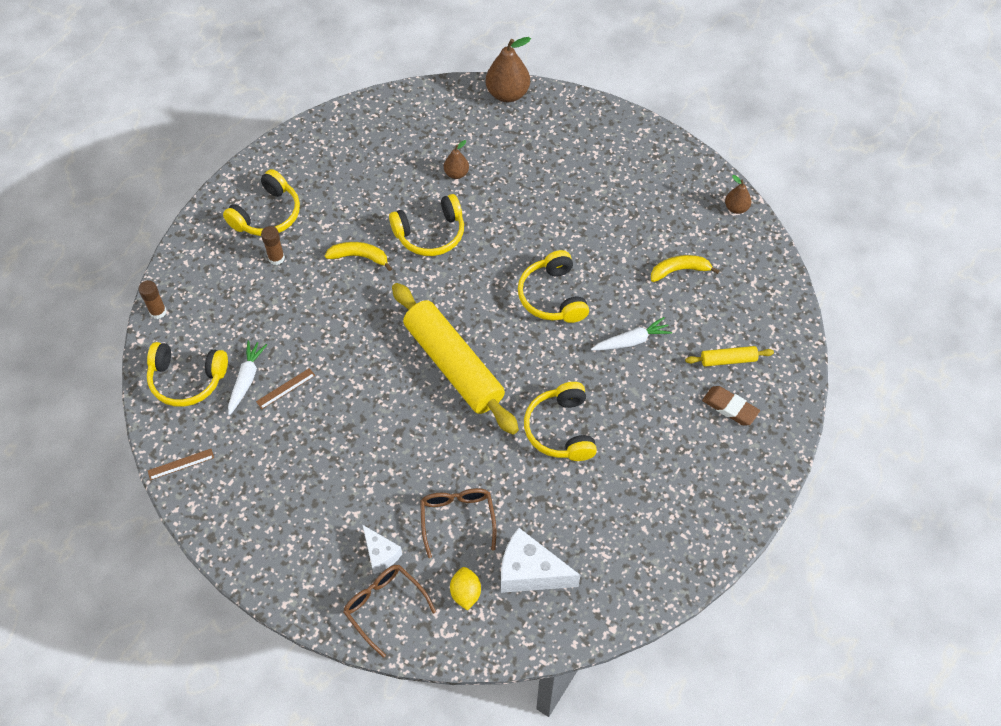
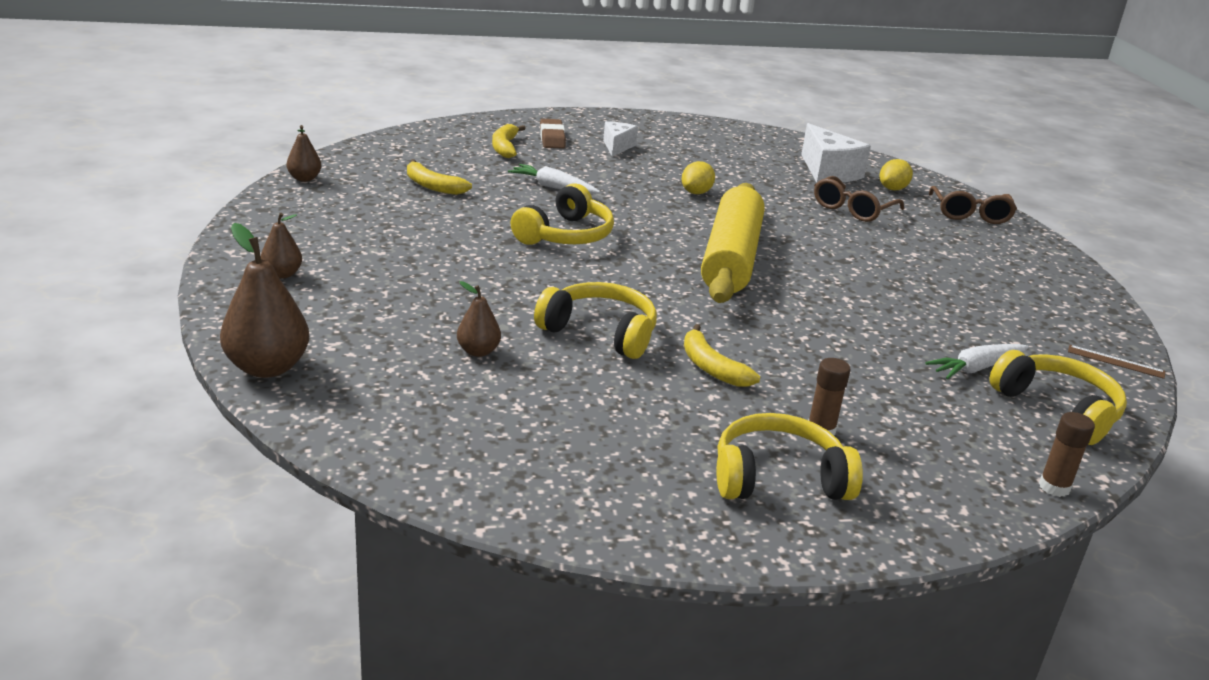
camera: 135 degrees left, 30 degrees down
brown ruler [256,368,315,409] -> none
white cheese [363,525,402,574] -> white cheese moved to [603,121,638,157]
yellow headphones [524,382,597,461] -> yellow lemon [682,161,715,194]
yellow rolling pin [685,346,774,367] -> yellow banana [492,124,525,158]
none -> brown pear [261,213,302,279]

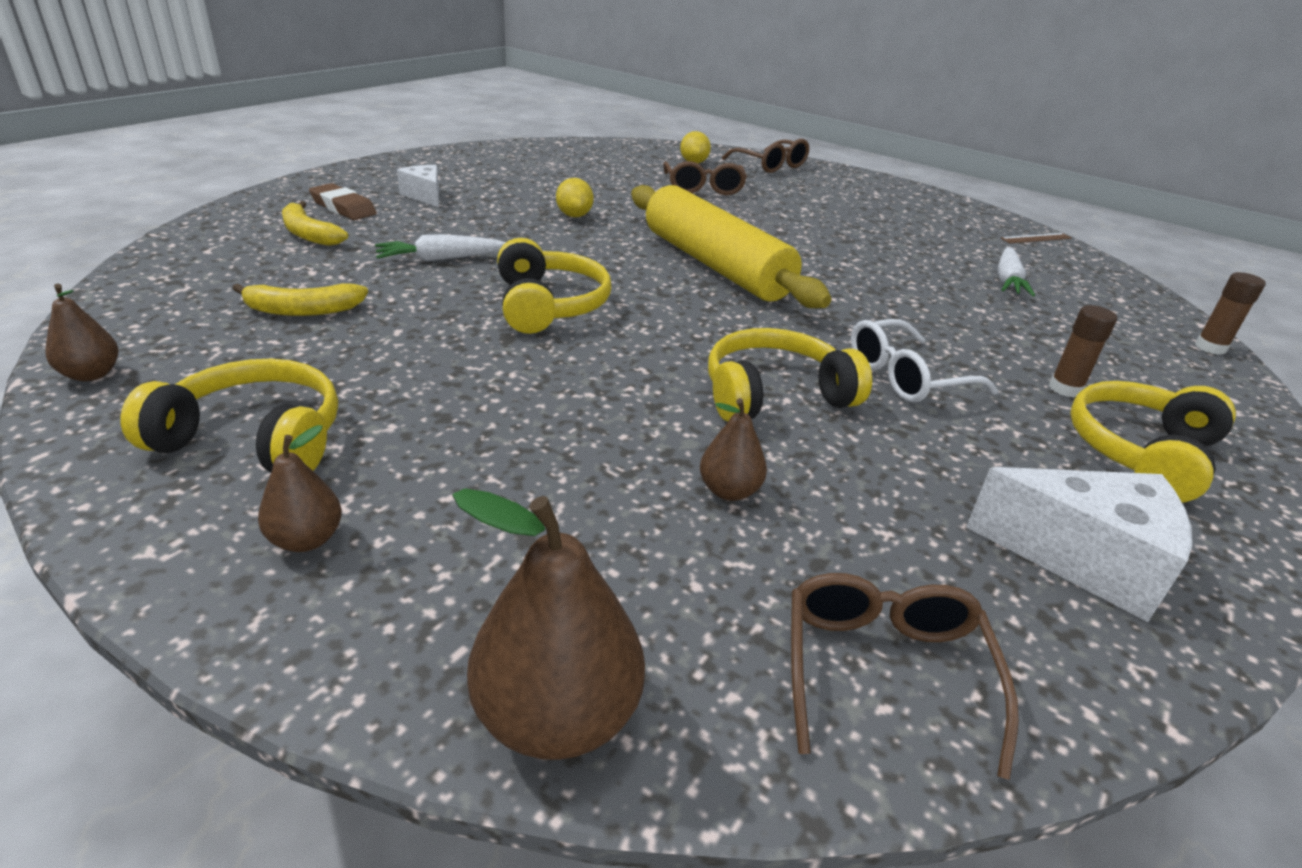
camera: 45 degrees left, 5 degrees up
yellow banana [684,324,760,387] -> white glasses [851,319,998,403]
white cheese [801,123,871,183] -> white cheese moved to [966,467,1192,622]
yellow headphones [989,350,1127,445] -> yellow headphones moved to [120,359,338,472]
none -> brown glasses [791,573,1019,780]

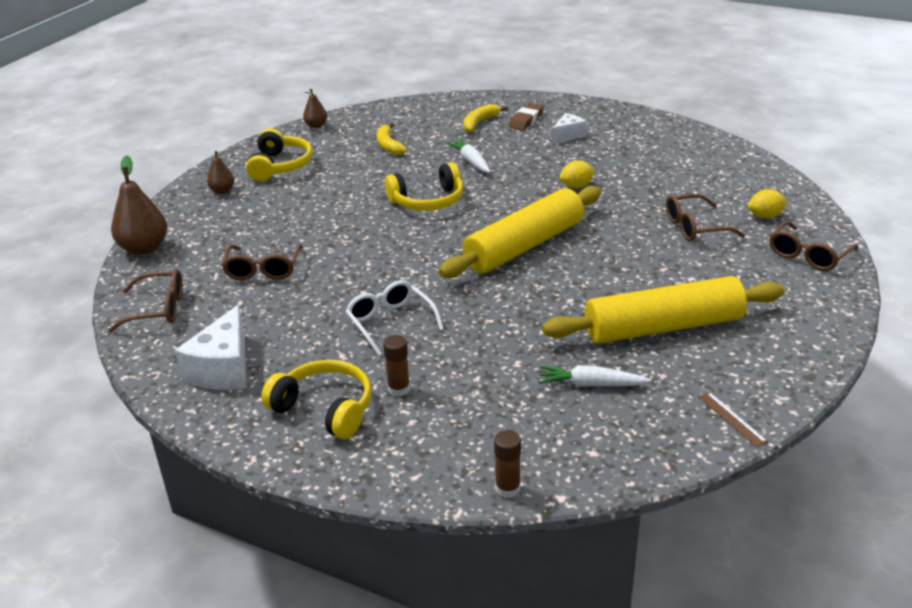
camera: 85 degrees right, 0 degrees up
brown pear [700,398,767,501] -> brown glasses [222,243,303,280]
yellow headphones [708,328,872,422] -> none
none -> yellow rolling pin [542,276,785,344]

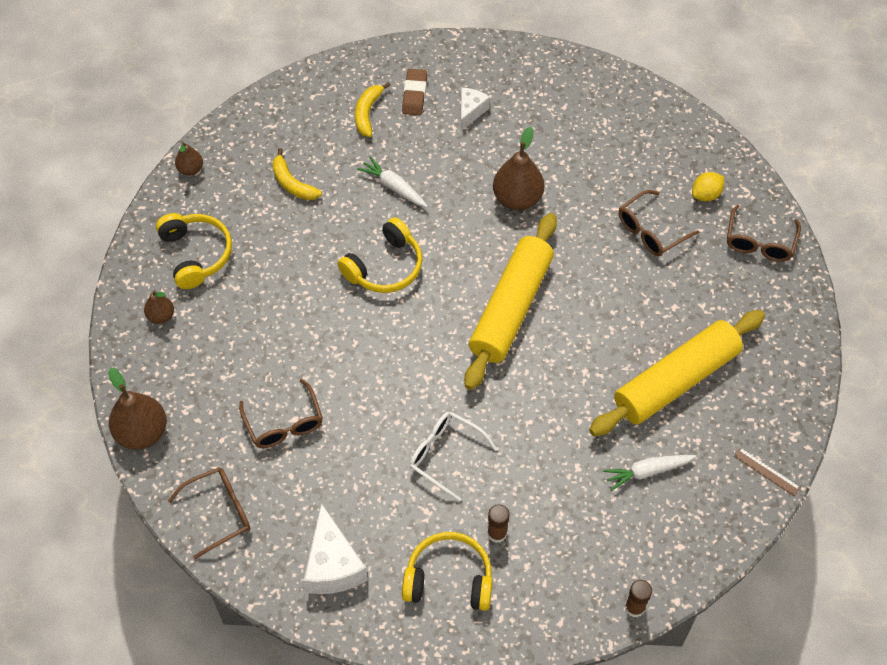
camera: 25 degrees left, 25 degrees up
yellow lemon [559,160,595,188] -> brown pear [493,127,544,210]

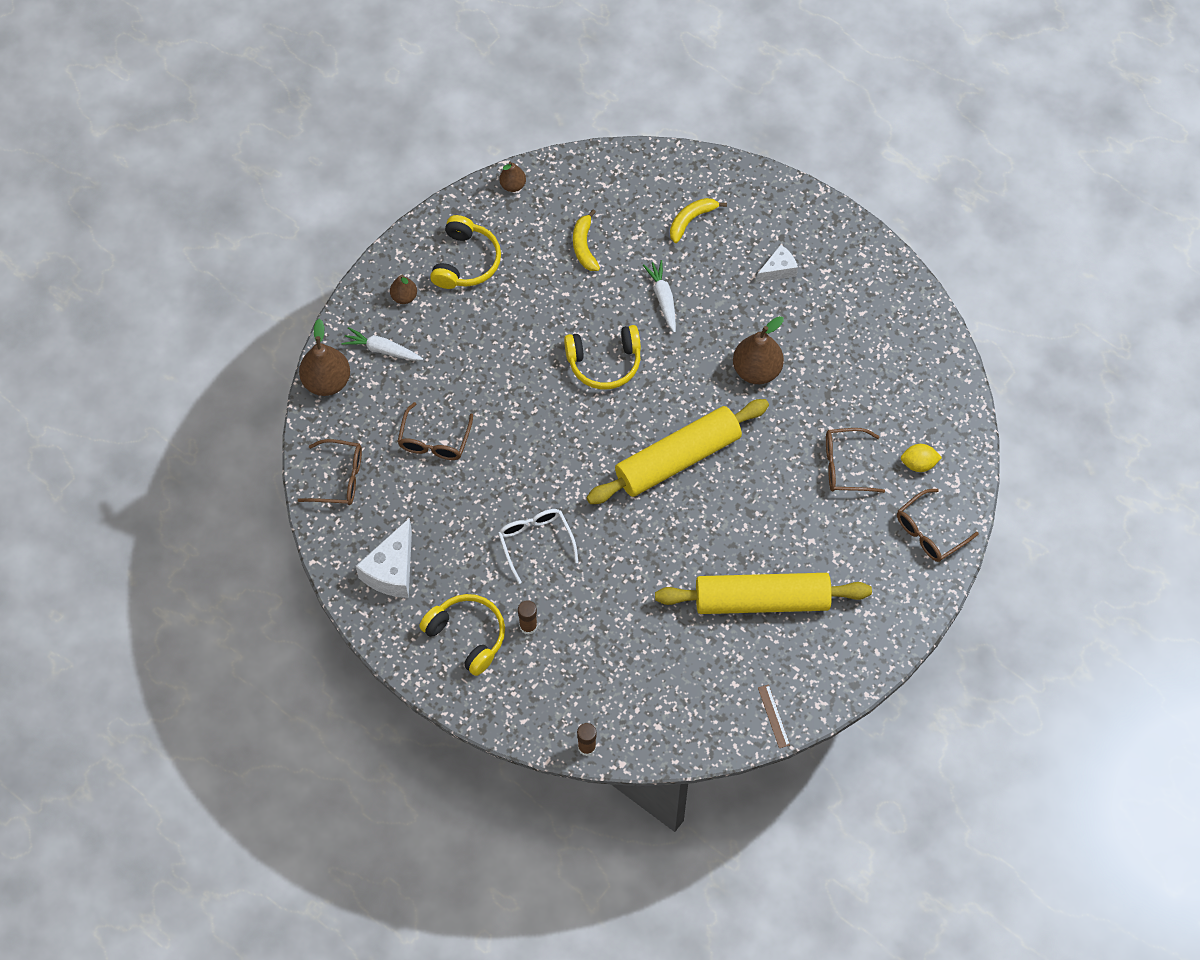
camera: 35 degrees right, 5 degrees up
brown eraser [402,69,427,115] -> none
white carrot [603,455,696,491] -> white carrot moved to [341,327,423,361]

